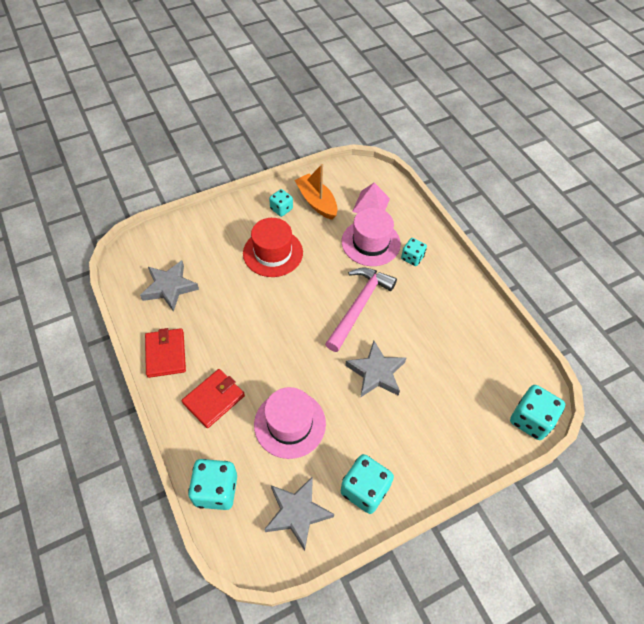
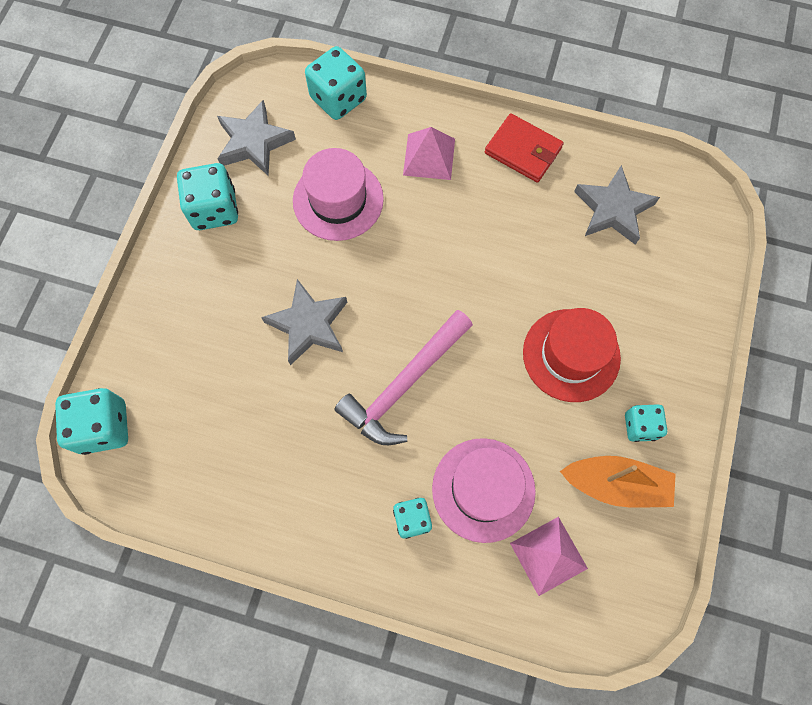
camera: 135 degrees right, 15 degrees up
red wallet [181,369,245,428] -> pink pyramid [403,127,455,180]
pink hammer [325,267,397,352] -> pink hammer turned 60 degrees clockwise [334,310,473,445]

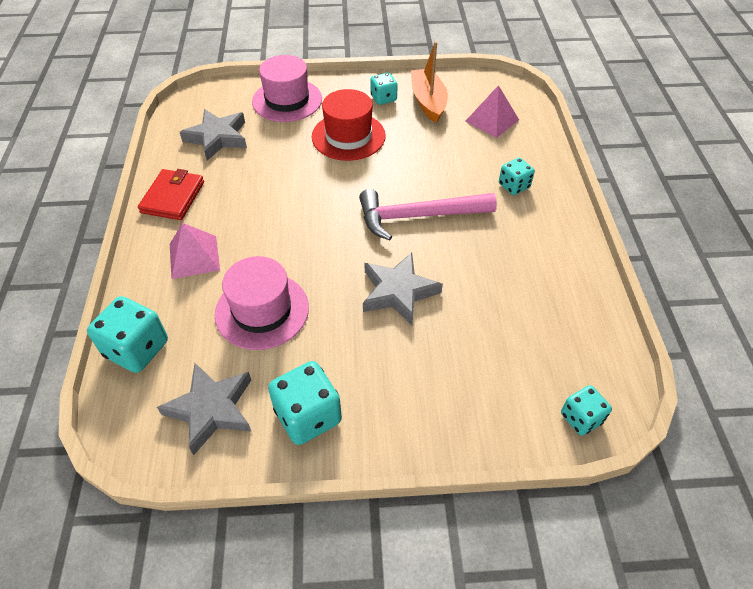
camera: 110 degrees left, 20 degrees down
turquoise dice [55,388,128,455] -> turquoise dice [561,385,612,436], size x0.61
pink hammer [334,310,473,445] -> pink hammer turned 150 degrees clockwise [359,189,497,241]
pink hat [432,438,536,543] -> pink hat moved to [252,55,322,122]

